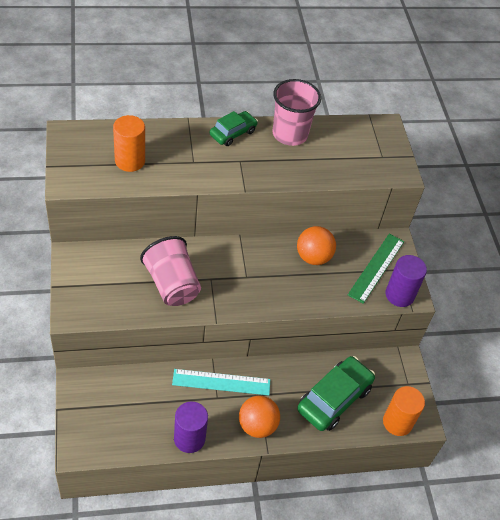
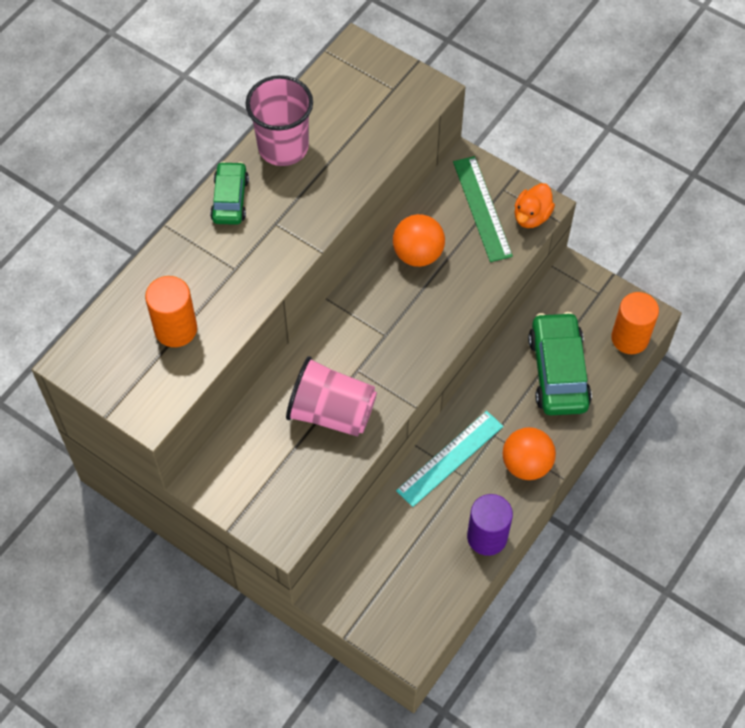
camera: 40 degrees left, 10 degrees up
purple cylinder [386,255,427,307] -> orange duck [514,183,555,228]

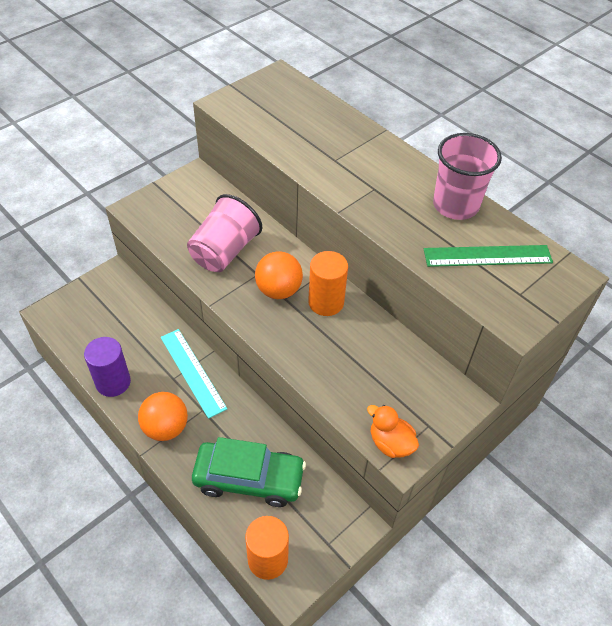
camera: 100 degrees right, 10 degrees down
orange cylinder [145,276,197,347] -> orange cylinder moved to [308,251,348,316]
green car [210,161,249,225] -> none
orange ball [393,214,445,267] -> orange ball moved to [255,251,303,299]
green ruler [453,156,513,262] -> green ruler moved to [424,245,553,267]

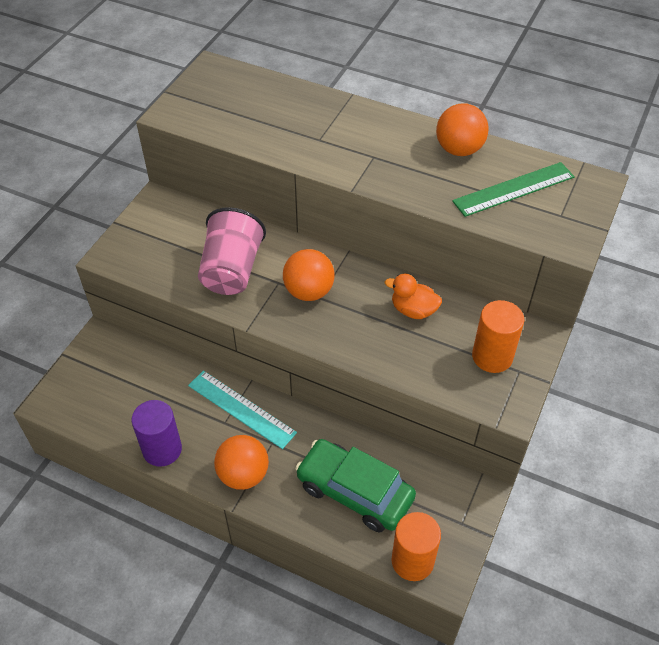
camera: 20 degrees left, 0 degrees up
green car [192,437,306,507] -> green car turned 135 degrees counterclockwise [295,439,416,532]
orange cylinder [308,251,348,316] -> orange cylinder moved to [472,300,524,373]
orange duck [367,405,419,458] -> orange duck moved to [385,274,442,319]
pink cup [433,133,502,220] -> orange ball [436,104,489,156]

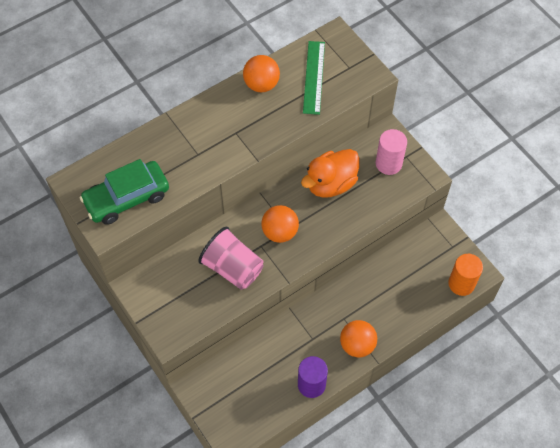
camera: 60 degrees left, 10 degrees up
turquoise ruler [188,371,297,449] -> none
green car [295,439,416,532] -> green car moved to [80,159,169,225]
orange duck [385,274,442,319] -> orange duck [301,149,360,198], size x1.69
orange cylinder [472,300,524,373] -> pink cylinder [376,129,407,175]

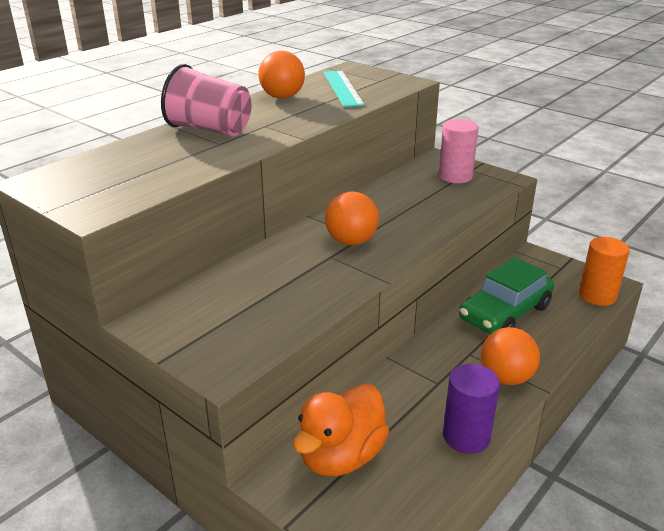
camera: 15 degrees left, 30 degrees down
green car [80,159,169,225] -> green car moved to [459,257,554,334]
pink cup [199,227,264,290] -> pink cup moved to [161,64,251,137]
orange duck [301,149,360,198] -> orange duck moved to [293,384,389,476]
green ruler [303,41,325,115] -> turquoise ruler [324,71,365,107]

